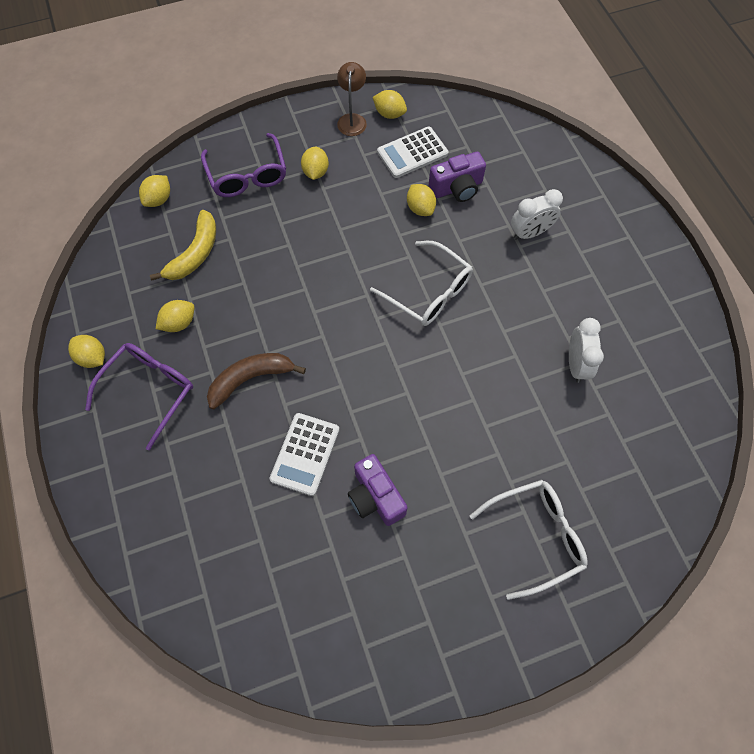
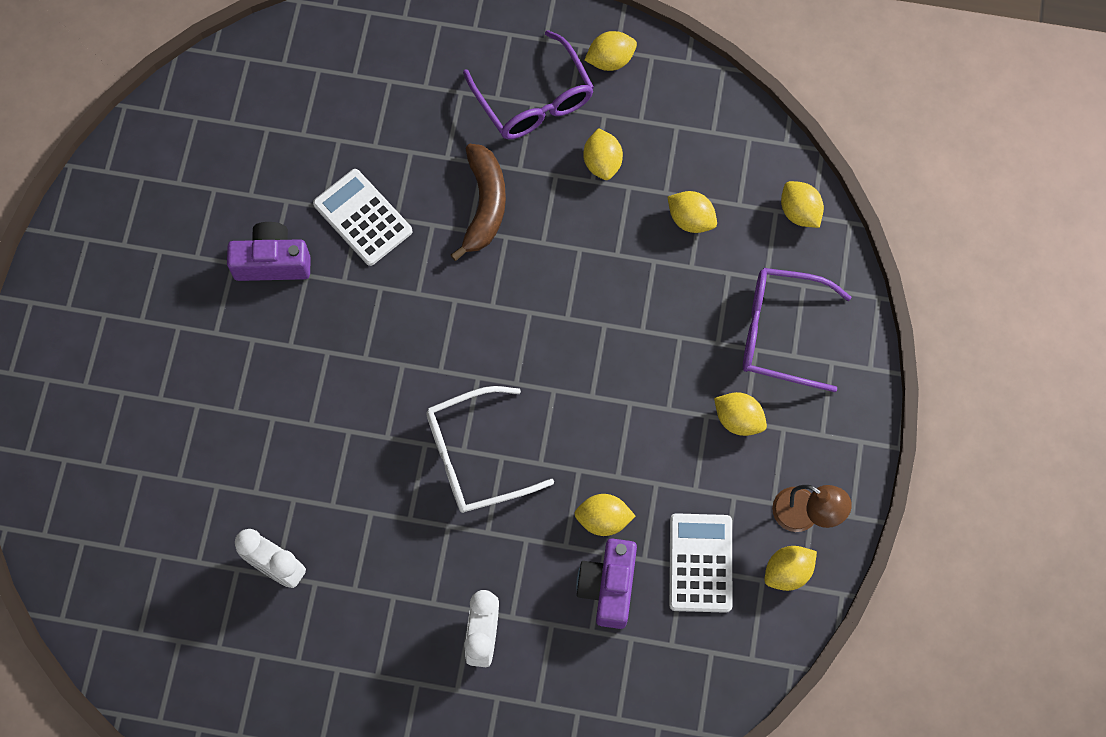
camera: 120 degrees right, 5 degrees up
yellow banana [150,210,216,281] -> yellow lemon [667,191,717,233]
white glasses [469,480,588,600] -> none

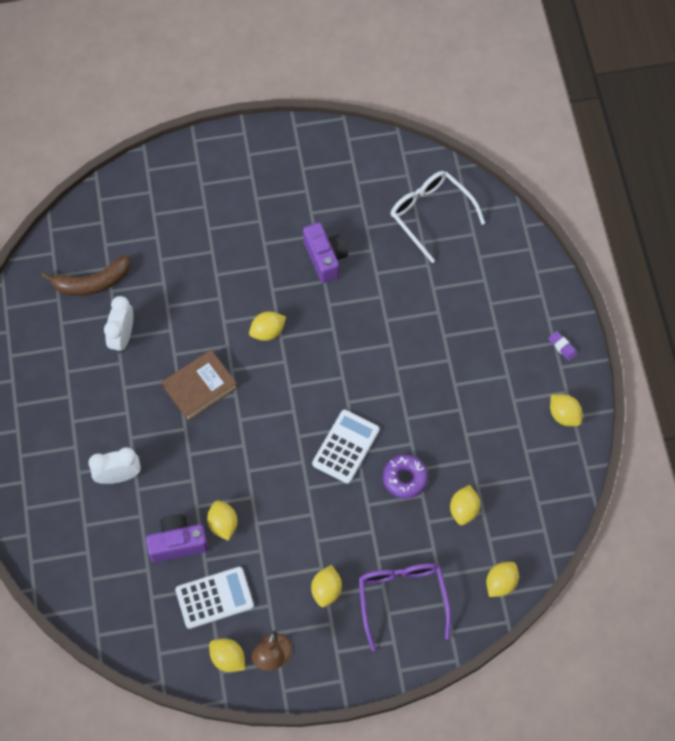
camera: 70 degrees right, 5 degrees down
white calculator [313,169,413,266] -> white calculator moved to [312,410,380,484]
white glasses [426,386,554,513] -> white glasses moved to [390,171,485,263]
brown banana [450,144,506,261] -> brown banana moved to [41,255,130,296]
purple glasses [463,30,594,139] -> none
yellow lemon [583,128,623,180] -> yellow lemon moved to [249,311,286,341]
none -> brown book [162,350,237,421]
none -> purple donut [383,454,428,499]
none -> purple eraser [548,331,577,361]

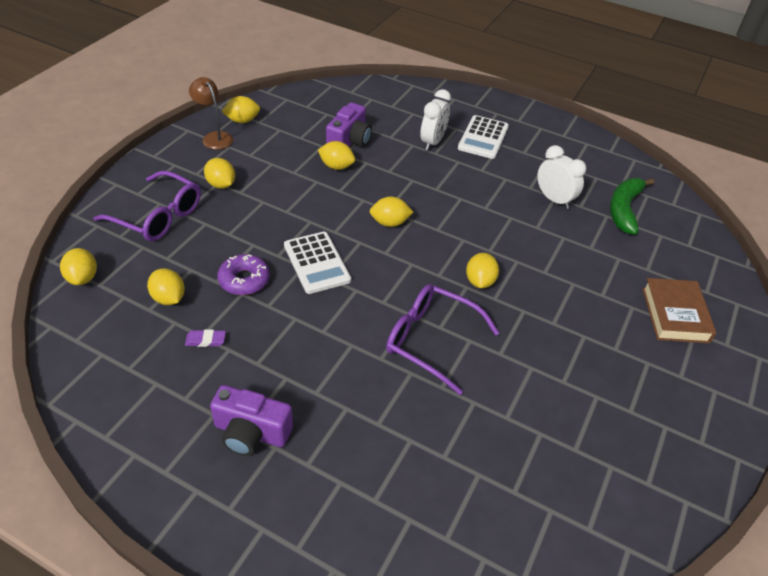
camera: 125 degrees right, 20 degrees down
brown banana [41,255,130,296] -> green banana [610,178,654,235]
brown book [162,350,237,421] -> brown book moved to [642,278,716,343]
white calculator [175,567,254,629] -> white calculator moved to [458,115,509,159]
purple camera [303,222,348,283] -> purple camera moved to [210,385,293,456]
white glasses [390,171,485,263] -> none
purple eraser [548,331,577,361] -> purple eraser moved to [185,329,226,347]
yellow lemon [550,394,582,426] -> yellow lemon moved to [369,197,413,227]
none -> purple glasses [386,284,499,395]

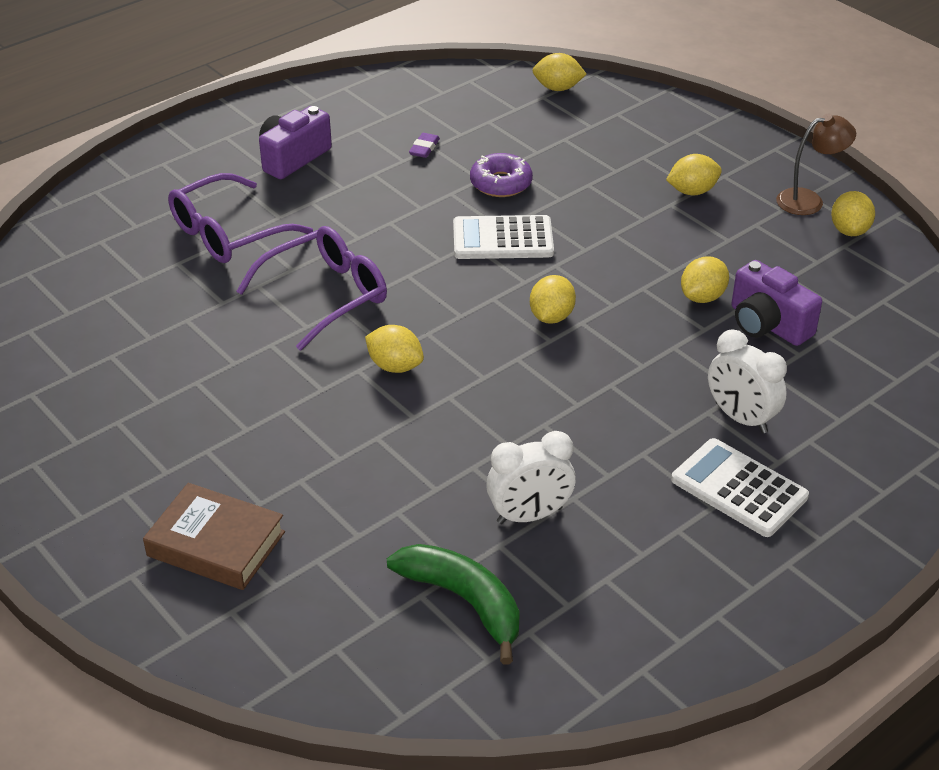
camera: 115 degrees right, 5 degrees down
purple glasses [94,171,201,241] -> purple glasses moved to [168,173,313,263]
yellow lemon [147,268,185,305] -> none

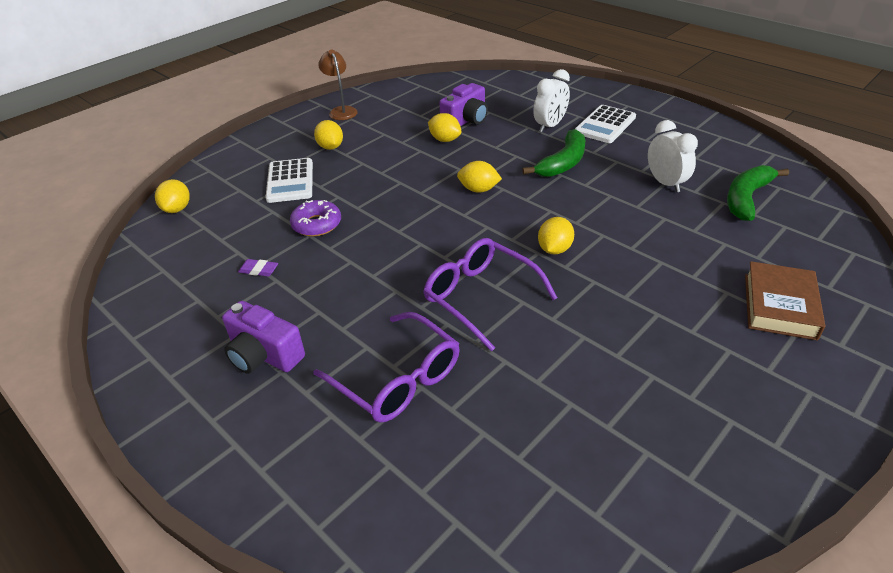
camera: 95 degrees left, 0 degrees up
white calculator [453,215,554,259] -> white calculator moved to [266,158,313,203]
yellow lemon [831,191,875,236] -> none
none -> green banana [522,129,585,177]

